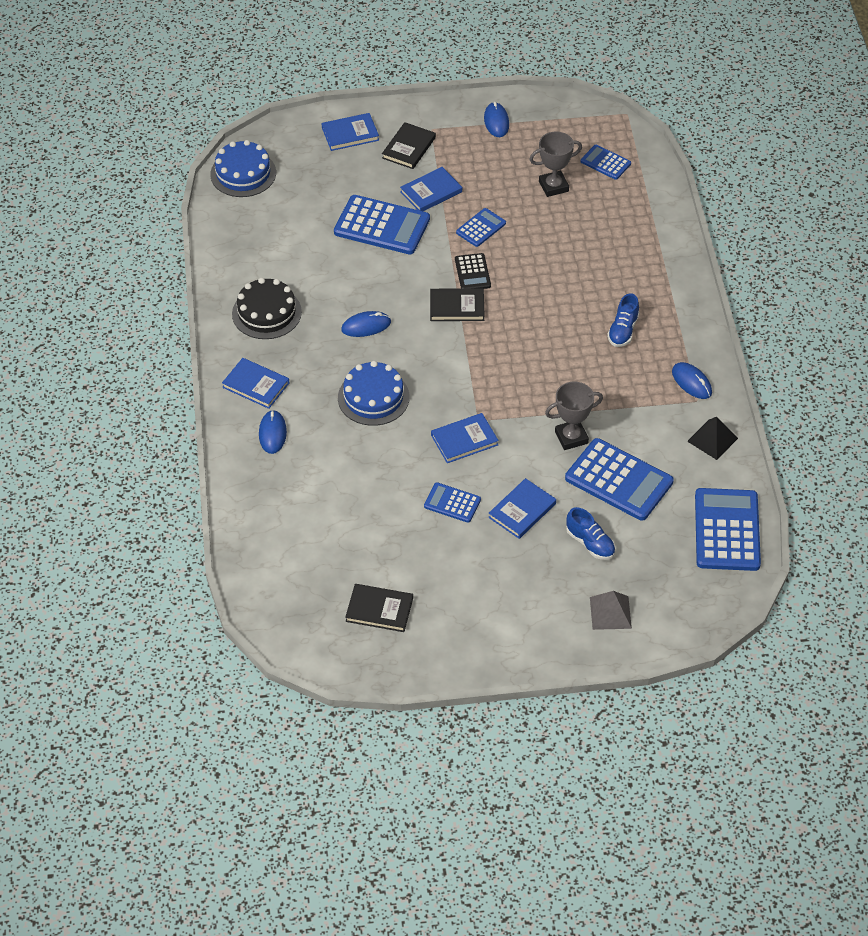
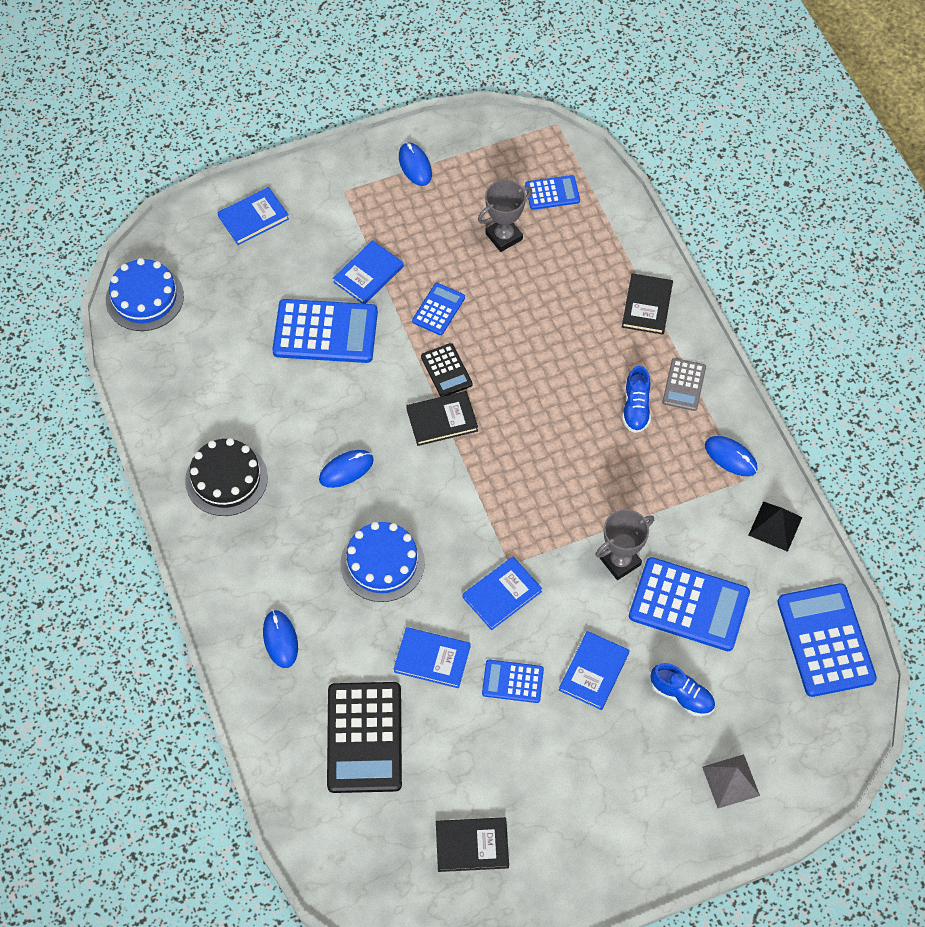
camera: 15 degrees left, 10 degrees up
blue book [222,358,289,409] -> blue book moved to [394,627,471,688]
black book [382,122,436,169] -> black book moved to [622,273,673,334]
blue calculator [581,145,631,180] -> blue calculator turned 150 degrees clockwise [525,175,580,210]
none -> black calculator [327,682,402,793]
none -> grey calculator [662,358,706,411]

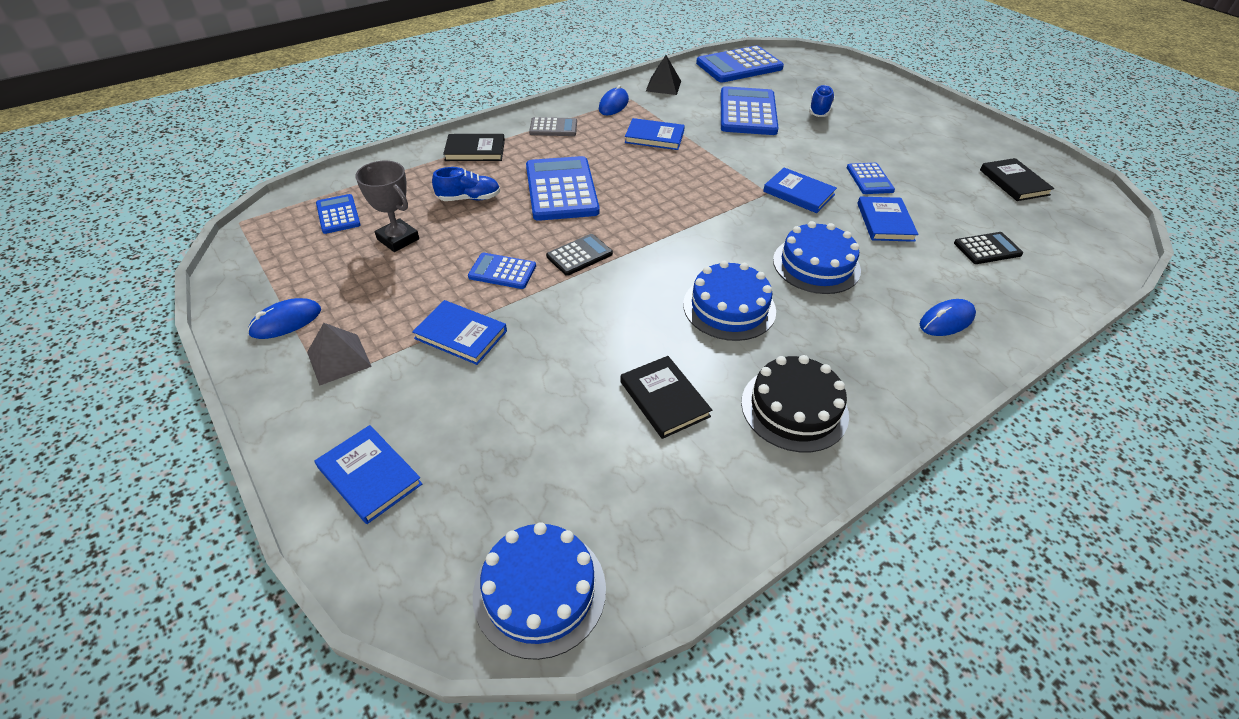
camera: 105 degrees left, 15 degrees down
blue calculator [272,299,378,363] -> blue calculator moved to [526,156,599,221]
blue mouse [319,450,374,488] -> blue cake [683,261,776,341]
black calculator [327,682,402,793] -> black calculator [954,232,1023,264], size x0.53
black book [406,391,478,446] -> black book moved to [620,356,712,439]
blue book [559,631,630,710] -> blue book moved to [625,118,685,150]
grey trophy [596,509,654,580] -> none
blue shoe [622,366,651,433] -> blue shoe moved to [432,167,500,201]
grey pyramid [702,754,760,808] -> grey pyramid moved to [307,323,372,386]

